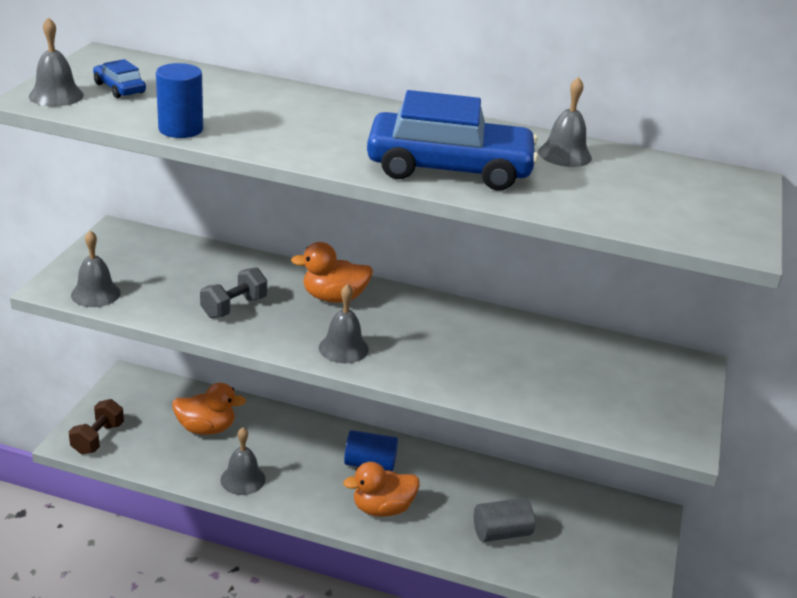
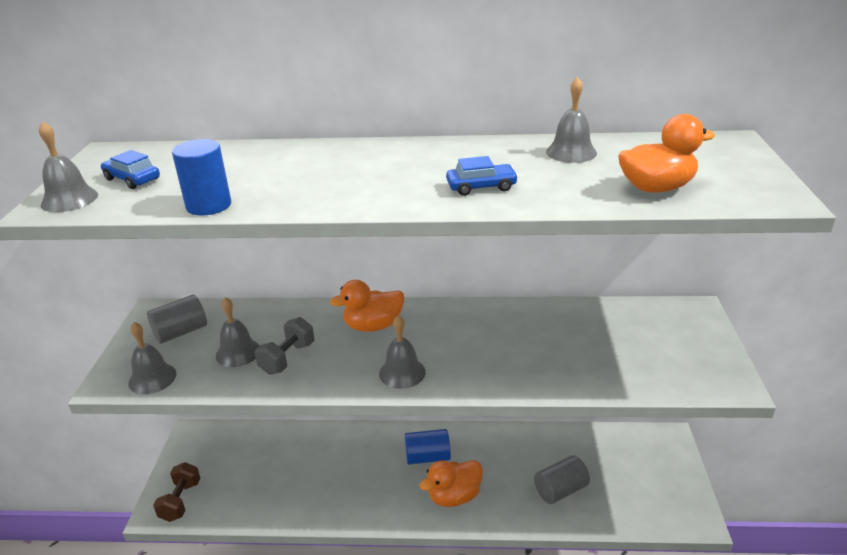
camera: 10 degrees left, 0 degrees up
orange duck [172,383,246,435] -> orange duck moved to [618,114,715,193]
grey bell [221,427,265,495] -> grey bell moved to [216,297,260,367]
blue car [367,90,538,191] -> blue car [446,156,518,196], size x0.43
none -> grey cylinder [147,295,207,344]

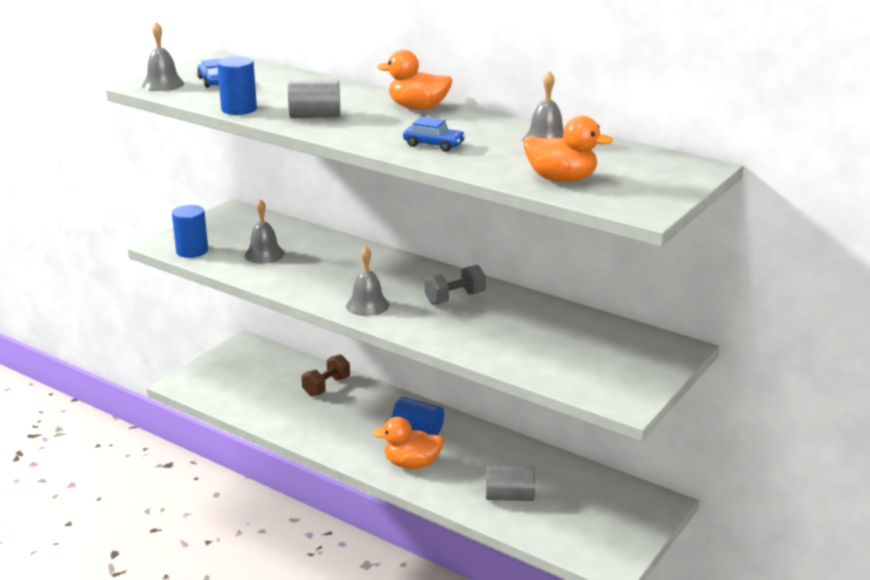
camera: 30 degrees right, 5 degrees down
grey bell [128,322,176,394] -> blue cylinder [172,205,208,258]
grey cylinder [147,295,207,344] -> grey cylinder moved to [288,80,341,118]
brown dumbbell [153,462,201,522] -> brown dumbbell moved to [301,354,350,396]
grey dumbbell [255,317,315,375] -> grey dumbbell moved to [425,265,486,305]
orange duck [330,280,404,332] -> orange duck moved to [377,50,453,110]

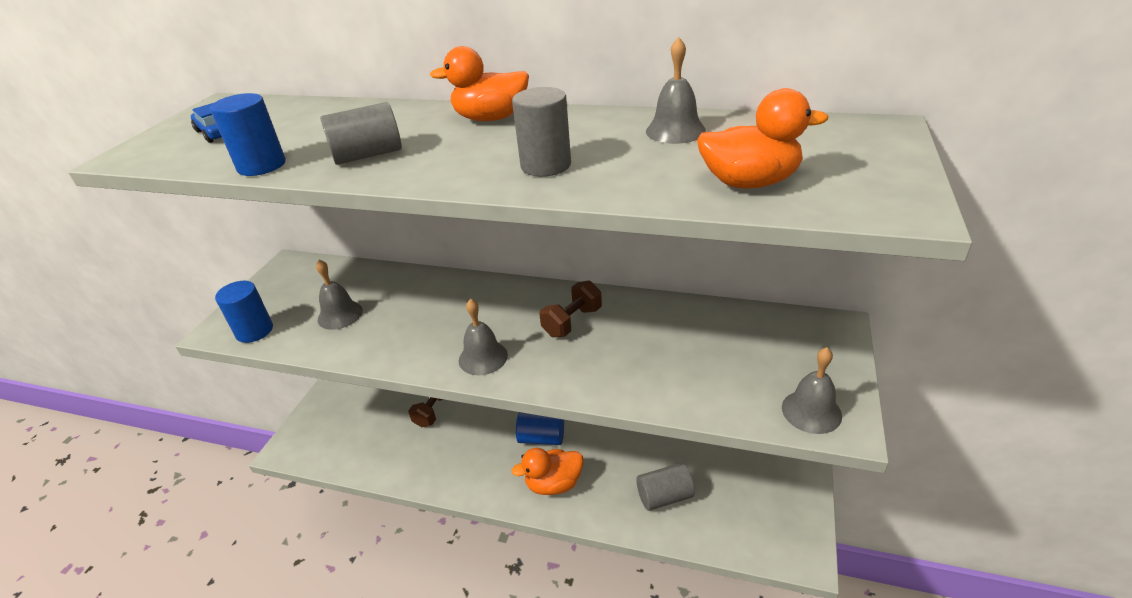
camera: 15 degrees left, 10 degrees up
grey bell [142,22,184,91] -> grey bell moved to [782,347,842,434]
blue car [403,117,466,152] -> grey cylinder [512,87,571,177]
grey dumbbell [425,265,486,305] -> brown dumbbell [539,281,602,337]

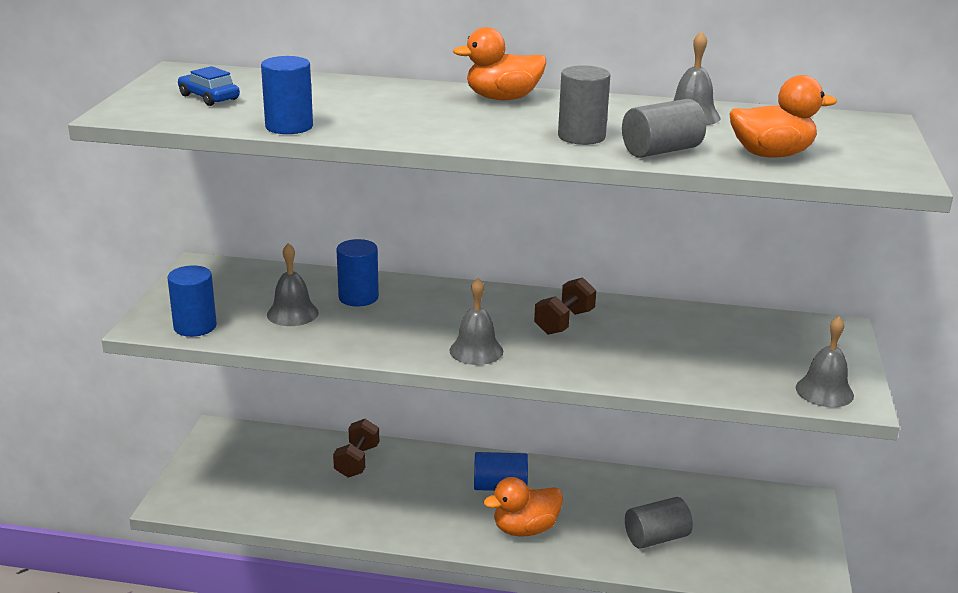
camera: 10 degrees left, 10 degrees down
grey cylinder [320,102,402,165] -> grey cylinder moved to [622,99,706,158]
none -> blue cylinder [337,239,379,306]

